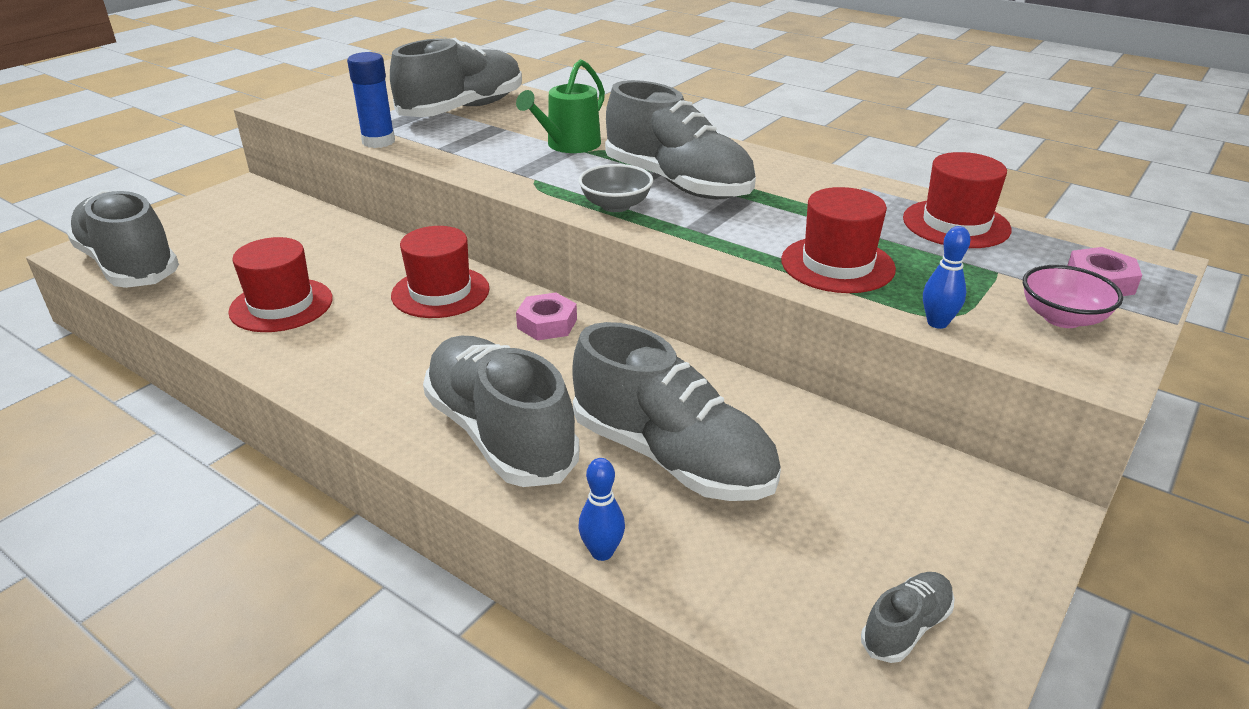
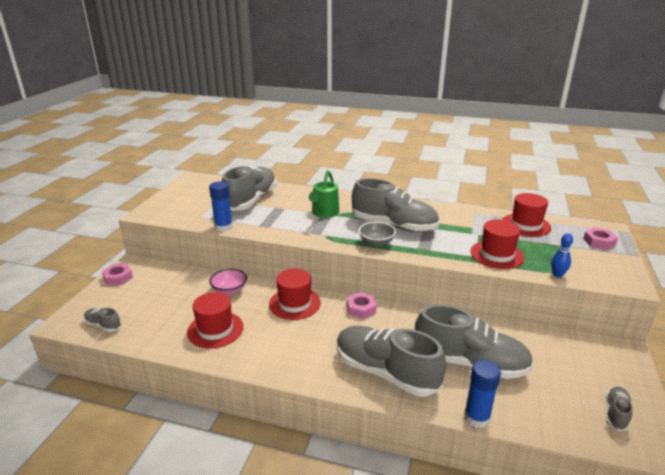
camera: 20 degrees left, 5 degrees down
grey shoe [66,190,179,288] -> grey shoe [84,308,122,332], size x0.44
blue bowling pin [578,458,625,561] -> blue glue stick [464,360,501,428]
pink bowl [1023,265,1123,328] -> pink bowl moved to [209,269,247,295]
none -> pink nut [102,264,133,286]

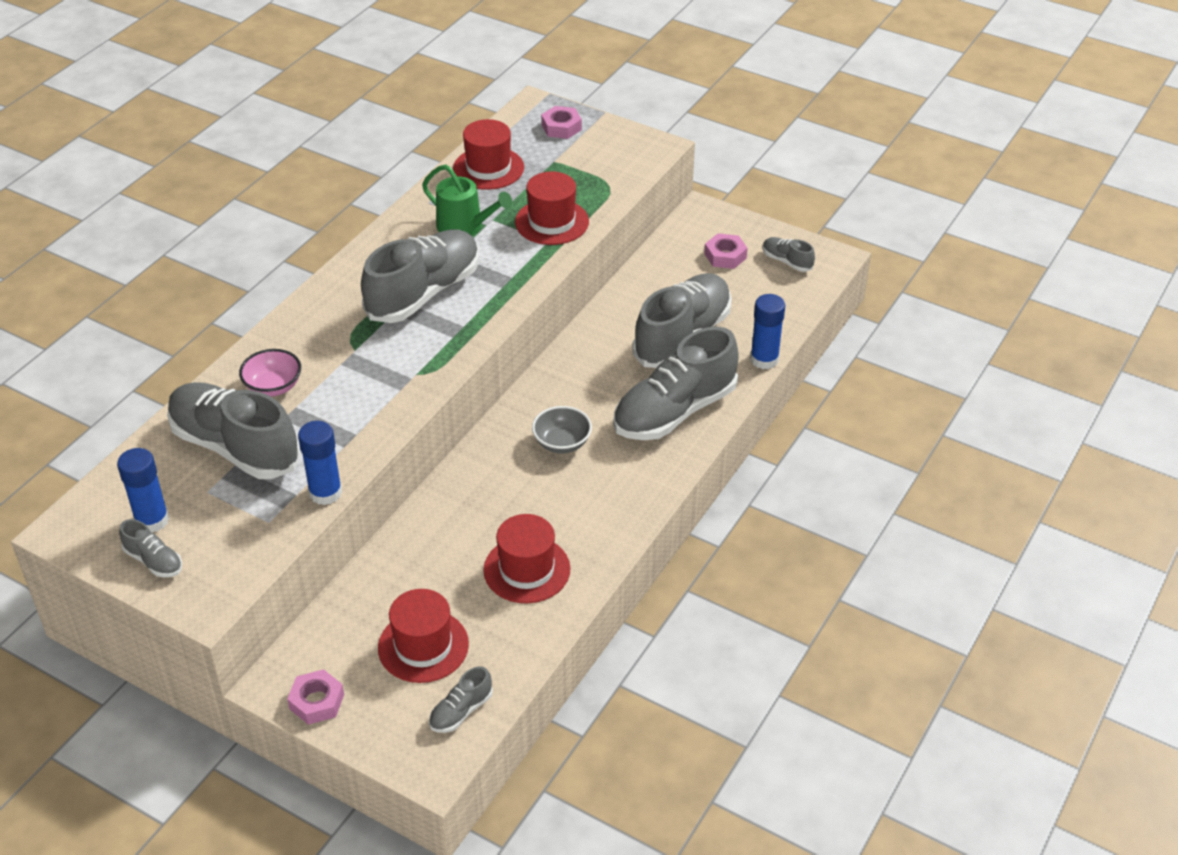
camera: 75 degrees left, 15 degrees up
pink bowl [209,269,247,295] -> pink bowl moved to [239,349,301,396]
red hat [269,269,321,320] -> red hat moved to [378,589,469,683]
green watering can [309,170,339,218] -> green watering can moved to [422,165,512,236]
pink nut [347,292,376,319] -> pink nut moved to [704,233,748,269]
grey bowl [359,222,396,247] -> grey bowl moved to [532,406,592,453]
blue bowling pin [551,233,573,278] -> none
none -> blue glue stick [117,448,169,533]
none -> grey shoe [119,519,182,577]

